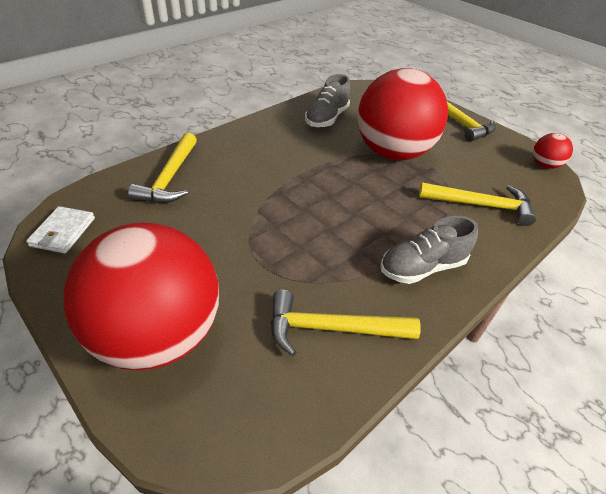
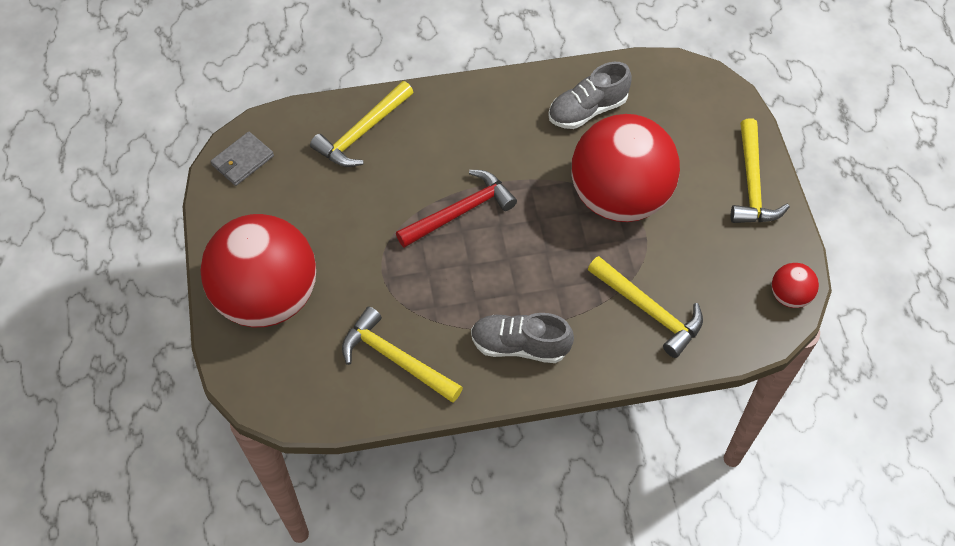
camera: 35 degrees right, 15 degrees up
white wallet [26,206,95,254] -> grey wallet [210,132,274,186]
none -> red hammer [396,170,517,248]

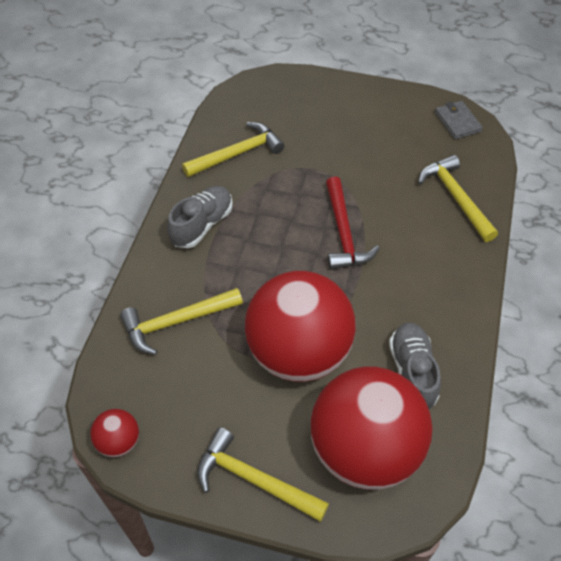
camera: 115 degrees right, 5 degrees down
red ball [200,214,316,327] -> red ball moved to [311,366,433,489]

